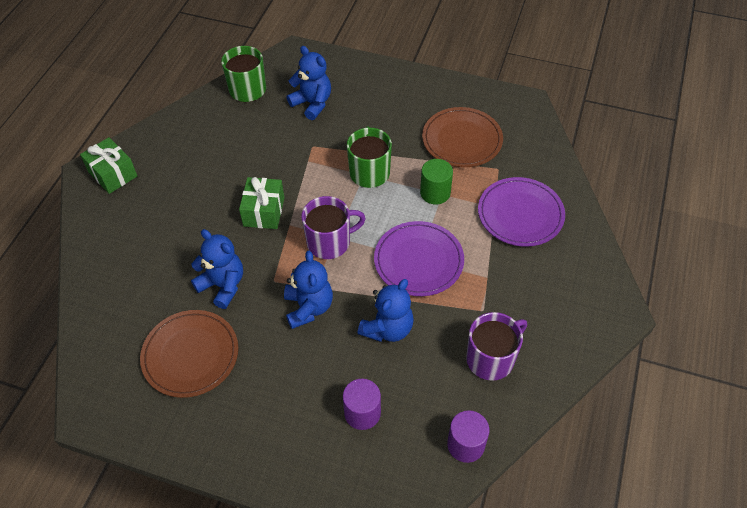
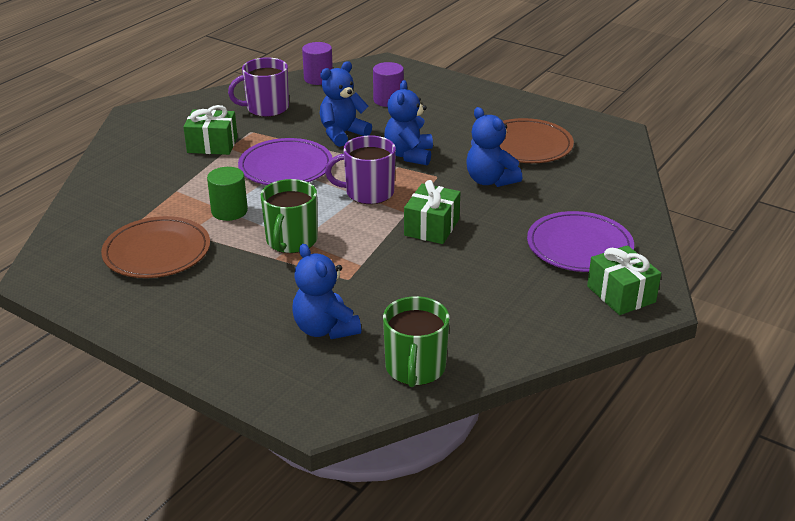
camera: 165 degrees left, 20 degrees down
purple plate [478,177,565,247] -> purple plate moved to [527,211,634,272]
none -> green gift [183,105,237,155]

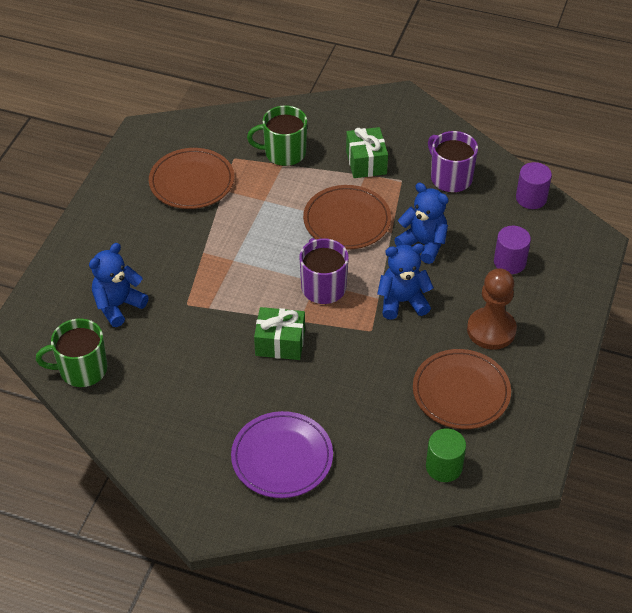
camera: 75 degrees right, 15 degrees up
green cylinder [207,167,248,221] -> green cylinder moved to [426,428,466,482]
purple plate [238,138,332,185] -> brown plate [303,185,391,250]
green mug [261,179,318,253] -> green mug moved to [247,105,307,166]
blue teddy bear [466,107,522,187] -> none
green gift [587,245,661,315] -> none
none -> brown pawn [467,268,517,350]

